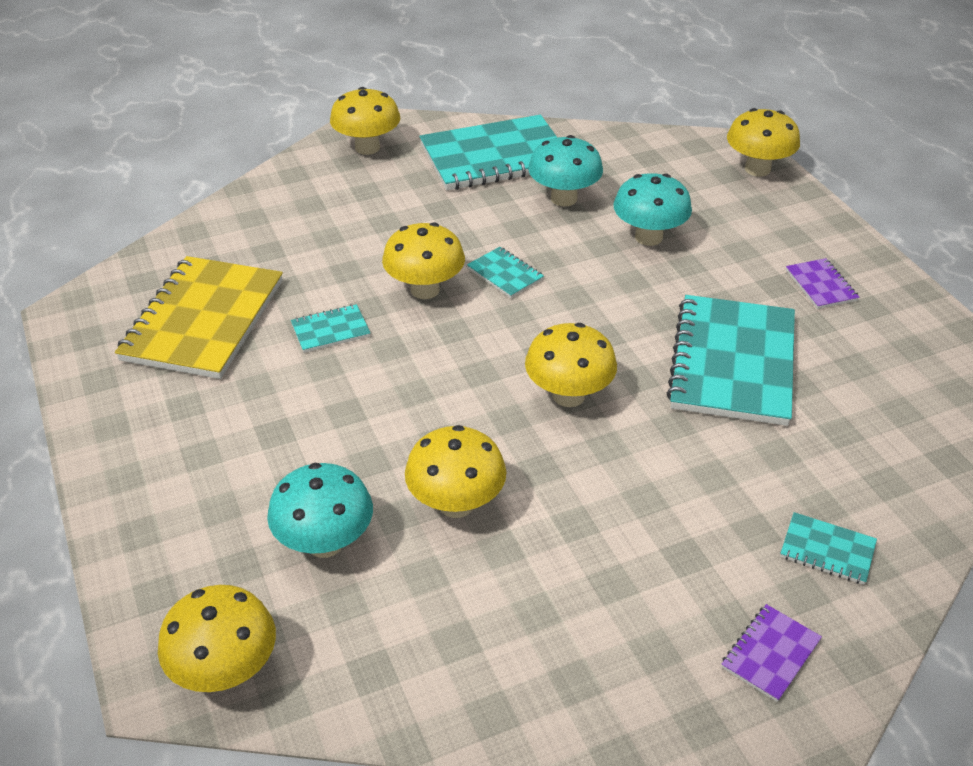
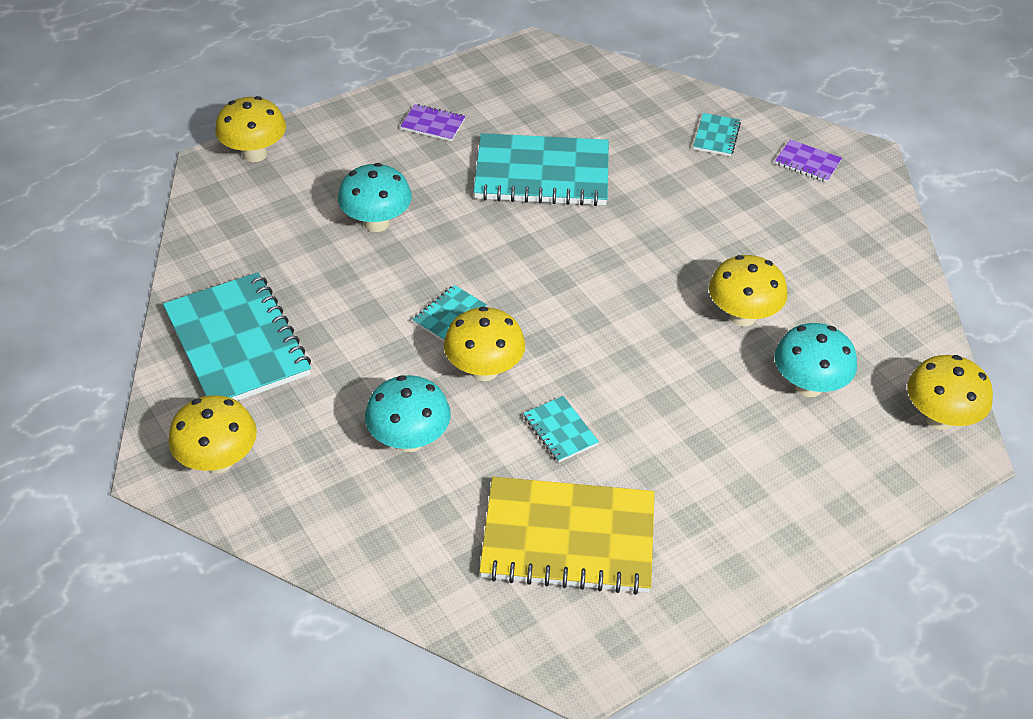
camera: 100 degrees left, 5 degrees up
yellow mushroom [525,323,617,407] -> none
turquoise mushroom [528,135,603,206] -> turquoise mushroom moved to [365,375,451,452]
purple notebook [786,258,860,309] -> purple notebook turned 45 degrees clockwise [400,104,466,141]

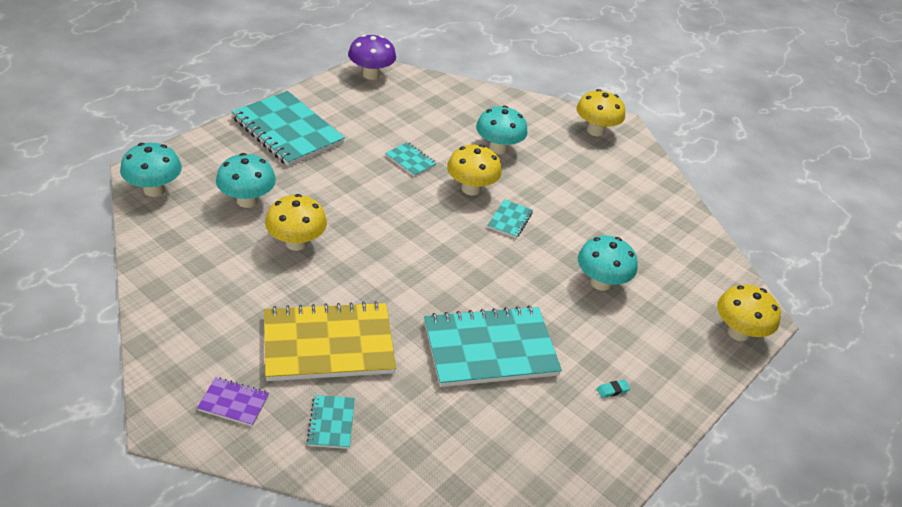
camera: 160 degrees right, 5 degrees down
turquoise notebook [163,272,311,401] -> turquoise notebook moved to [232,91,345,166]
purple notebook [400,104,466,141] -> turquoise eraser [597,380,630,398]
yellow notebook [479,477,655,595] -> yellow notebook moved to [264,301,396,381]
yellow mushroom [907,355,993,430] -> turquoise mushroom [120,143,182,197]
none -> purple mushroom [348,34,396,80]

